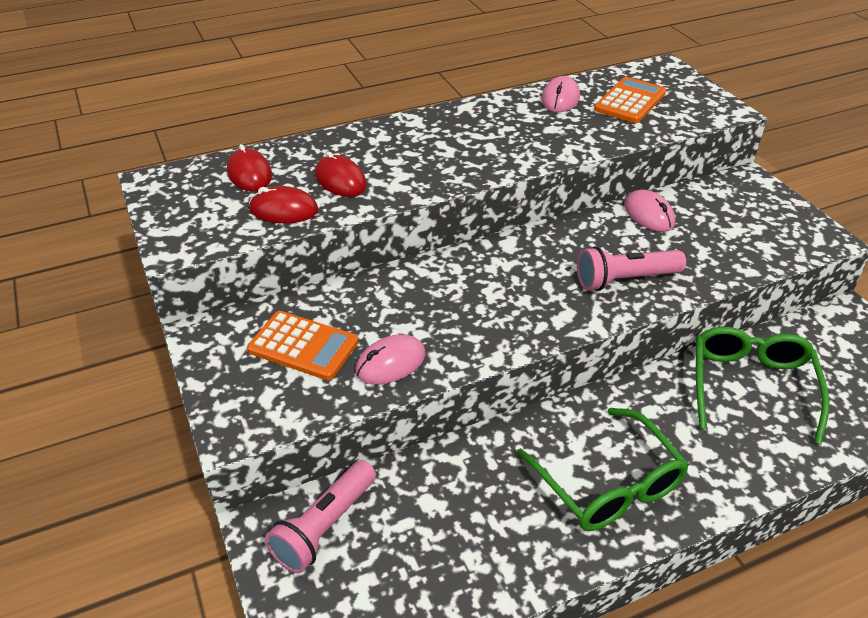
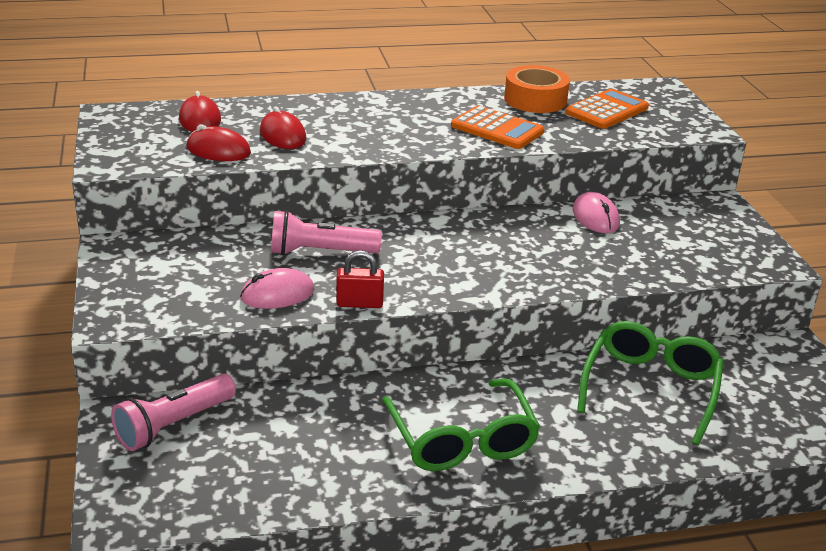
camera: 10 degrees right, 10 degrees down
orange calculator [247,311,359,380] -> orange calculator moved to [451,106,544,149]
pink mouse [541,76,580,112] -> orange tape [504,65,570,113]
pink flashlight [577,246,686,291] -> pink flashlight moved to [271,210,382,255]
none -> red padlock [336,250,384,308]

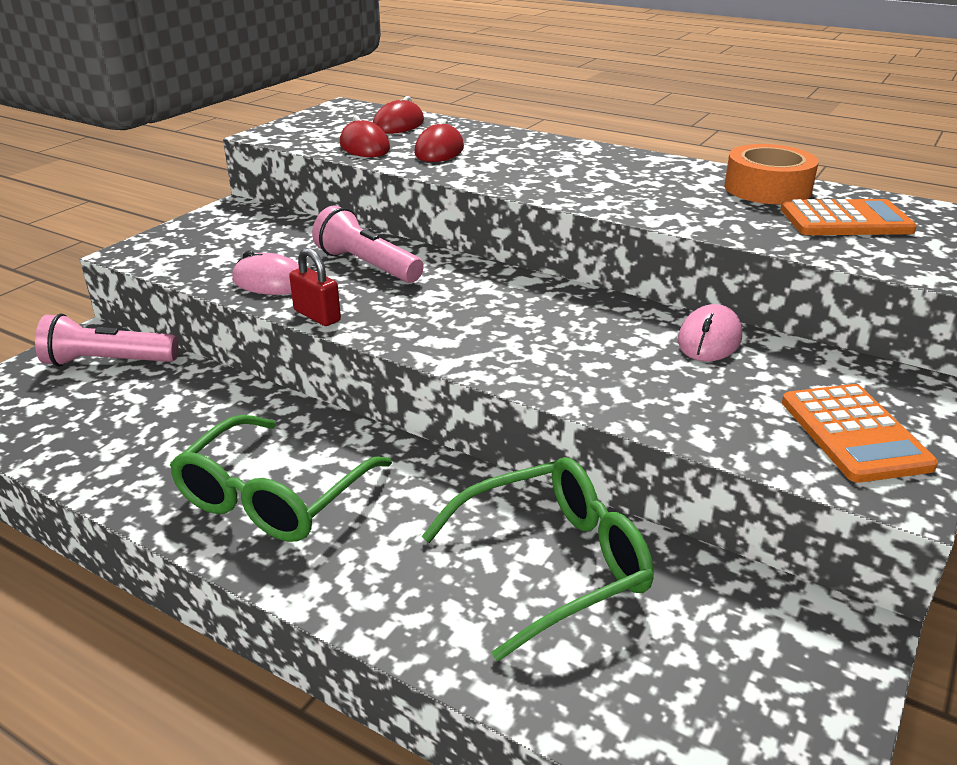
camera: 45 degrees right, 0 degrees up
orange calculator [451,106,544,149] -> orange calculator moved to [782,384,938,483]

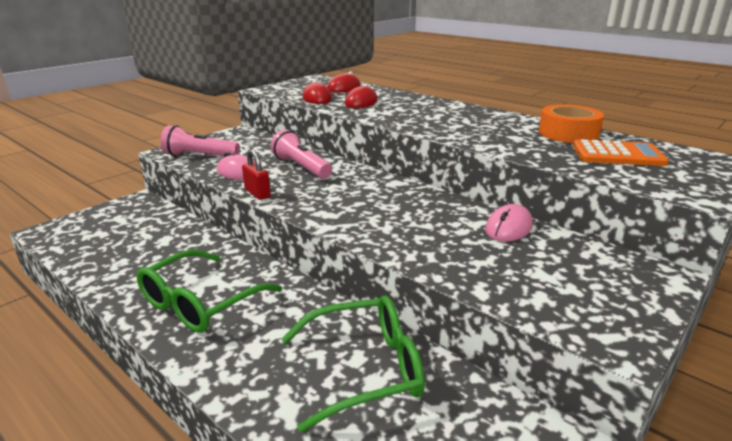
camera: 10 degrees right, 5 degrees down
pink flashlight [35,314,178,367] -> pink flashlight moved to [160,125,240,156]
orange calculator [782,384,938,483] -> none

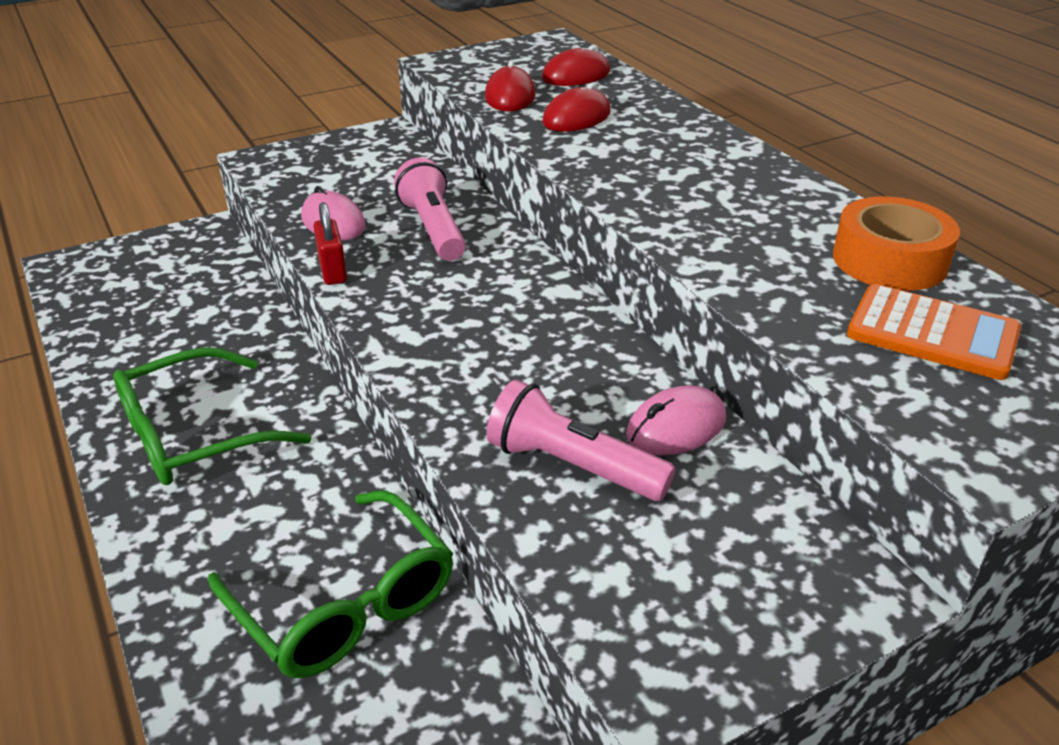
camera: 20 degrees right, 10 degrees up
pink flashlight [160,125,240,156] -> pink flashlight moved to [486,379,676,501]
green glasses [282,295,425,432] -> green glasses turned 45 degrees clockwise [208,490,453,678]

